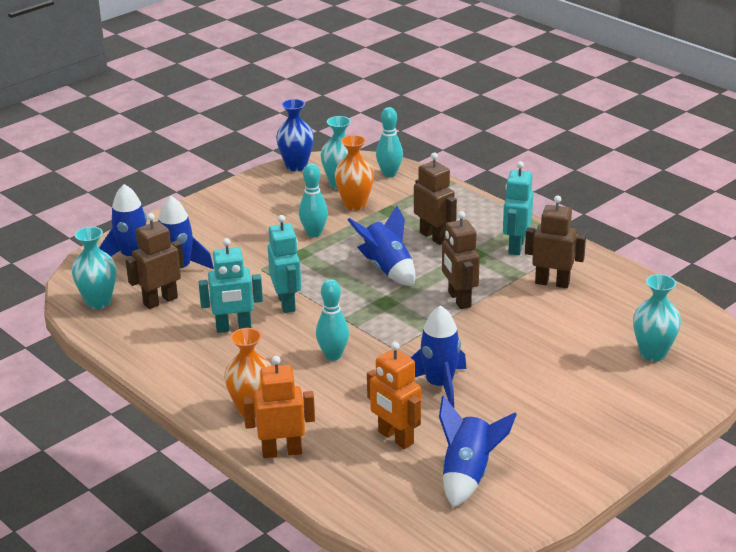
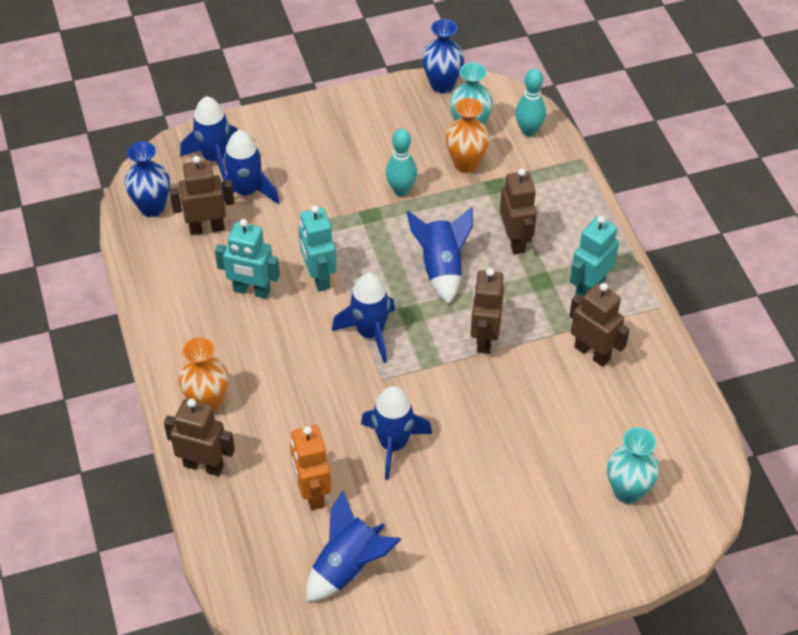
camera: 25 degrees right, 20 degrees up
turquoise vase [72,227,116,309] -> blue vase [125,141,170,217]
orange robot [243,356,315,458] -> brown robot [164,399,235,476]
turquoise robot [268,215,301,313] -> turquoise robot turned 150 degrees clockwise [299,205,337,291]
turquoise bowling pin [316,279,349,361] -> none
none -> blue rocket [332,273,395,363]

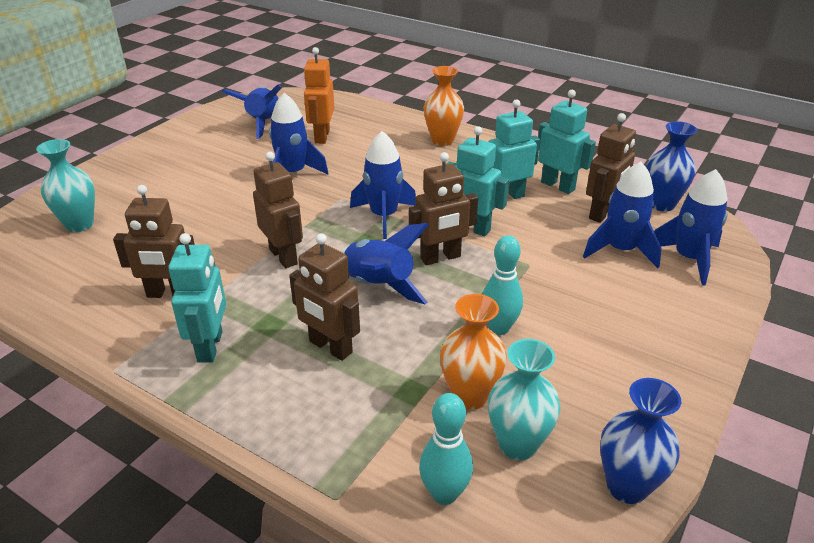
camera: 140 degrees right, 15 degrees down
brown robot [164,399,235,476] -> brown robot moved to [409,152,478,265]
orange robot [290,425,331,510] -> orange robot turned 120 degrees counterclockwise [304,47,334,144]
none -> turquoise robot [538,90,596,194]

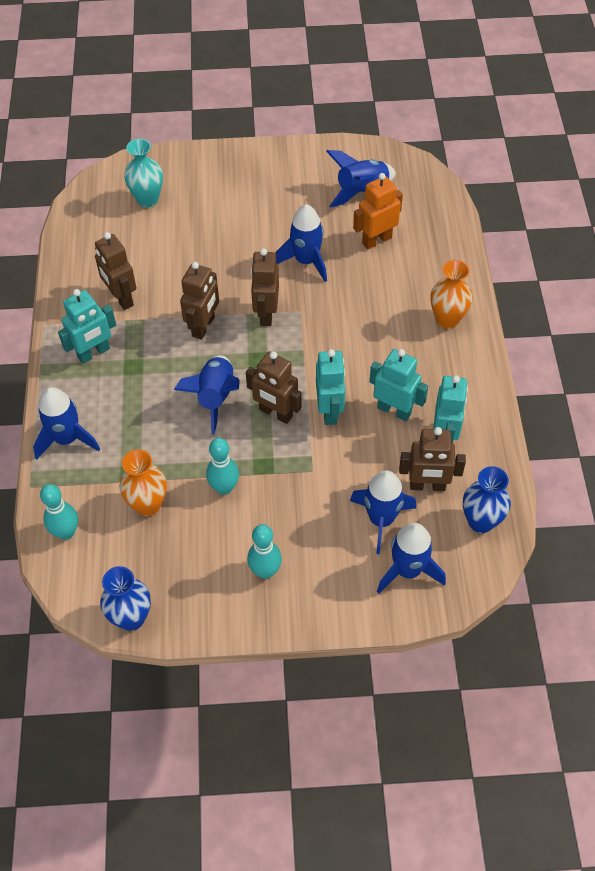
camera: 55 degrees right, 20 degrees up
brown robot [289,233,360,361] -> brown robot moved to [251,248,279,326]
blue rocket [350,131,416,239] -> blue rocket moved to [33,387,100,459]
turquoise vase [488,339,560,460] -> none
none -> turquoise bowling pin [247,524,282,579]

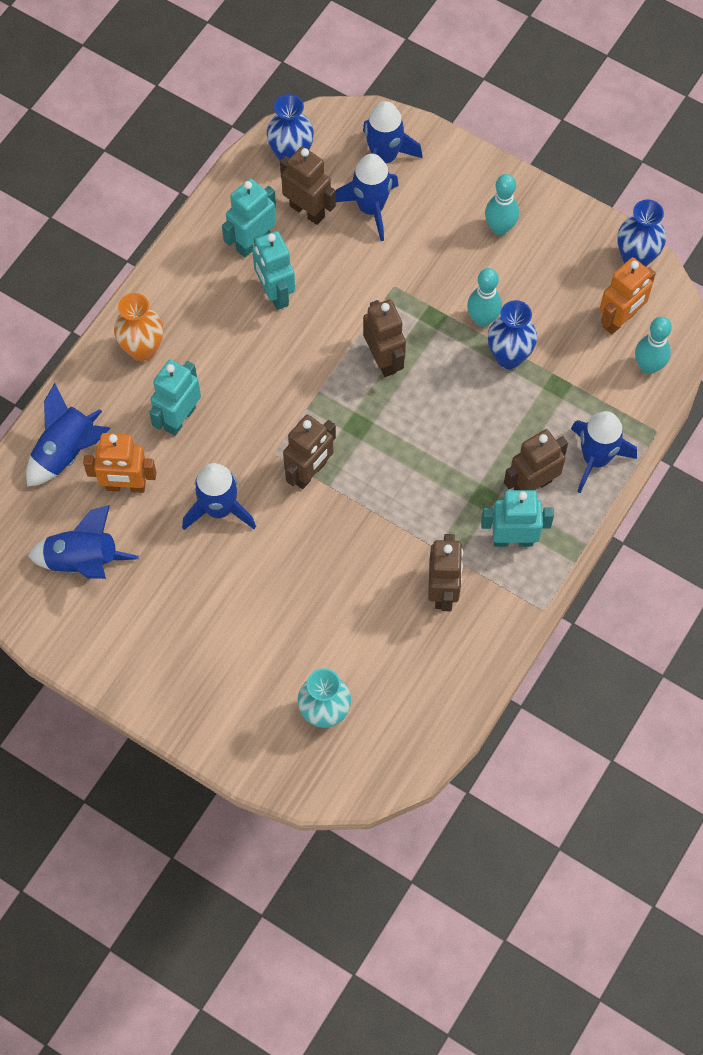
camera: 145 degrees left, 10 degrees up
orange vase [120,449,167,516] -> none
blue rocket [174,355,240,434] -> blue rocket moved to [26,383,110,487]
brown robot [180,262,219,339] -> brown robot moved to [504,429,568,490]
turquoise robot [316,349,345,425] -> turquoise robot moved to [149,359,201,436]
none -> blue vase [488,300,537,369]
none -> orange robot [599,257,656,334]

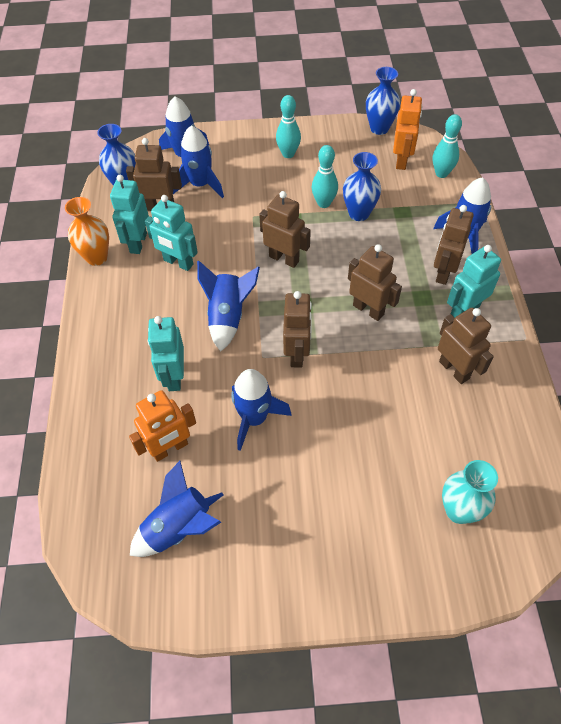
camera: 35 degrees left, 10 degrees down
blue rocket [26,383,110,487] -> blue rocket moved to [197,261,260,351]
orange vase [114,293,163,362] -> orange vase moved to [65,197,109,266]
none -> brown robot [348,244,402,321]

